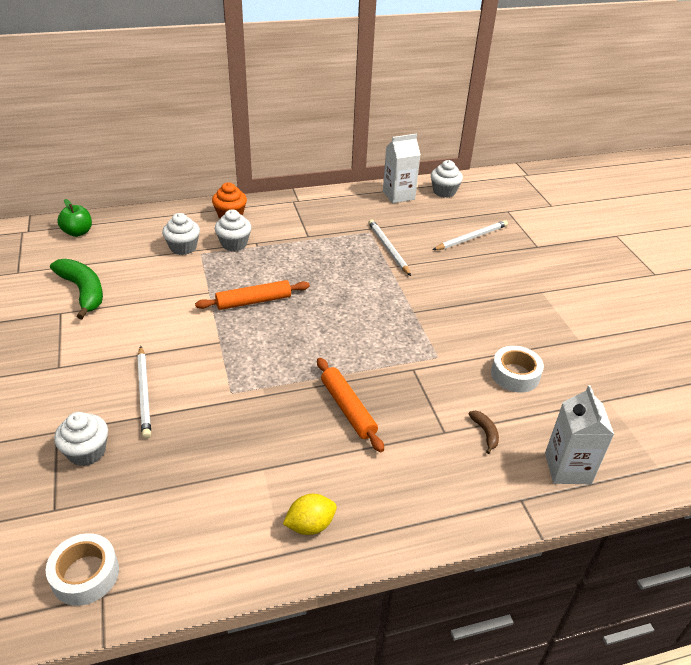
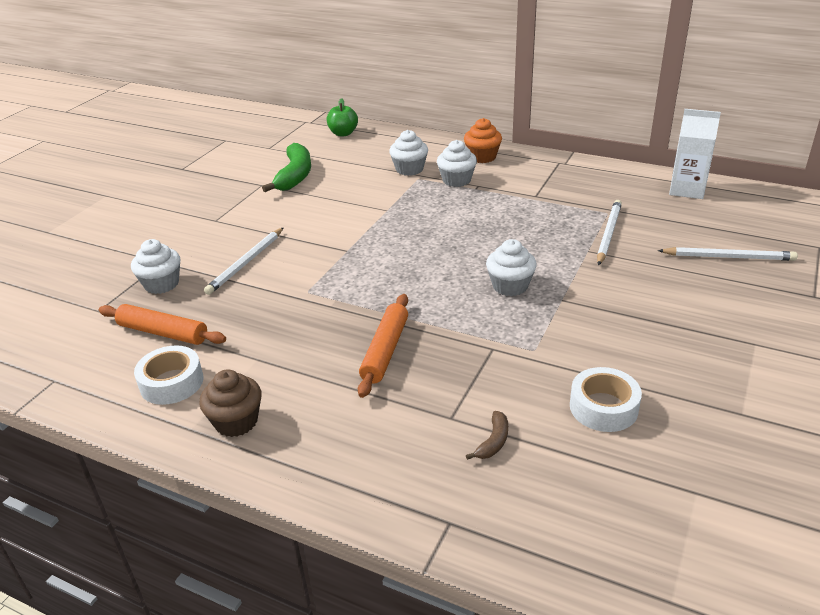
camera: 45 degrees right, 5 degrees down
white tape [46,533,119,606] -> white tape moved to [134,345,204,405]
orange rolling pin [195,280,310,310] -> orange rolling pin moved to [99,304,226,345]
yellow lemon [283,494,337,535] -> brown cupcake [199,369,262,437]
white cupcake [431,160,463,198] -> white cupcake moved to [486,239,537,296]
white carton [545,385,614,484] -> none

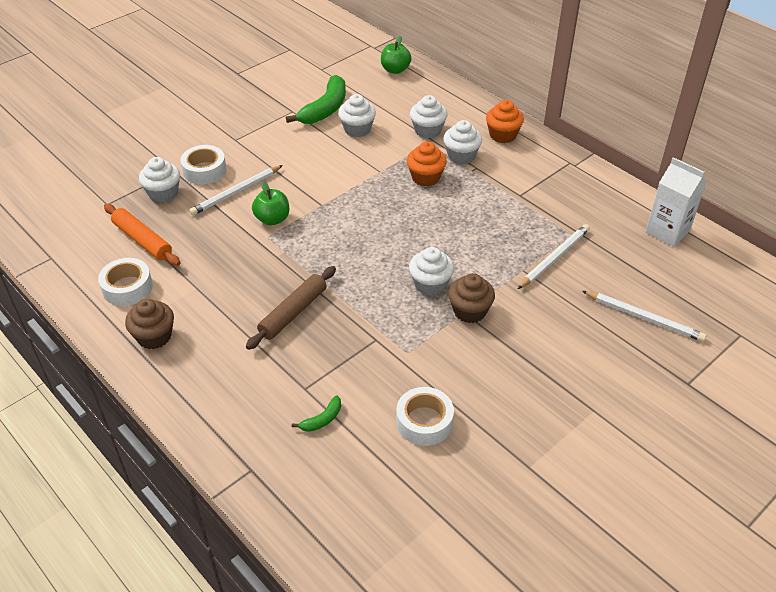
camera: 20 degrees right, 10 degrees up
orange rolling pin [358,294,408,398] -> brown rolling pin [246,266,336,350]
brown banana [466,411,508,460] -> green banana [292,395,341,432]
none -> white tape [180,145,227,184]
none -> green apple [252,182,289,225]
none -> white cupcake [338,94,376,137]
none -> orange cupcake [407,141,447,186]
none -> brown cupcake [448,273,495,323]

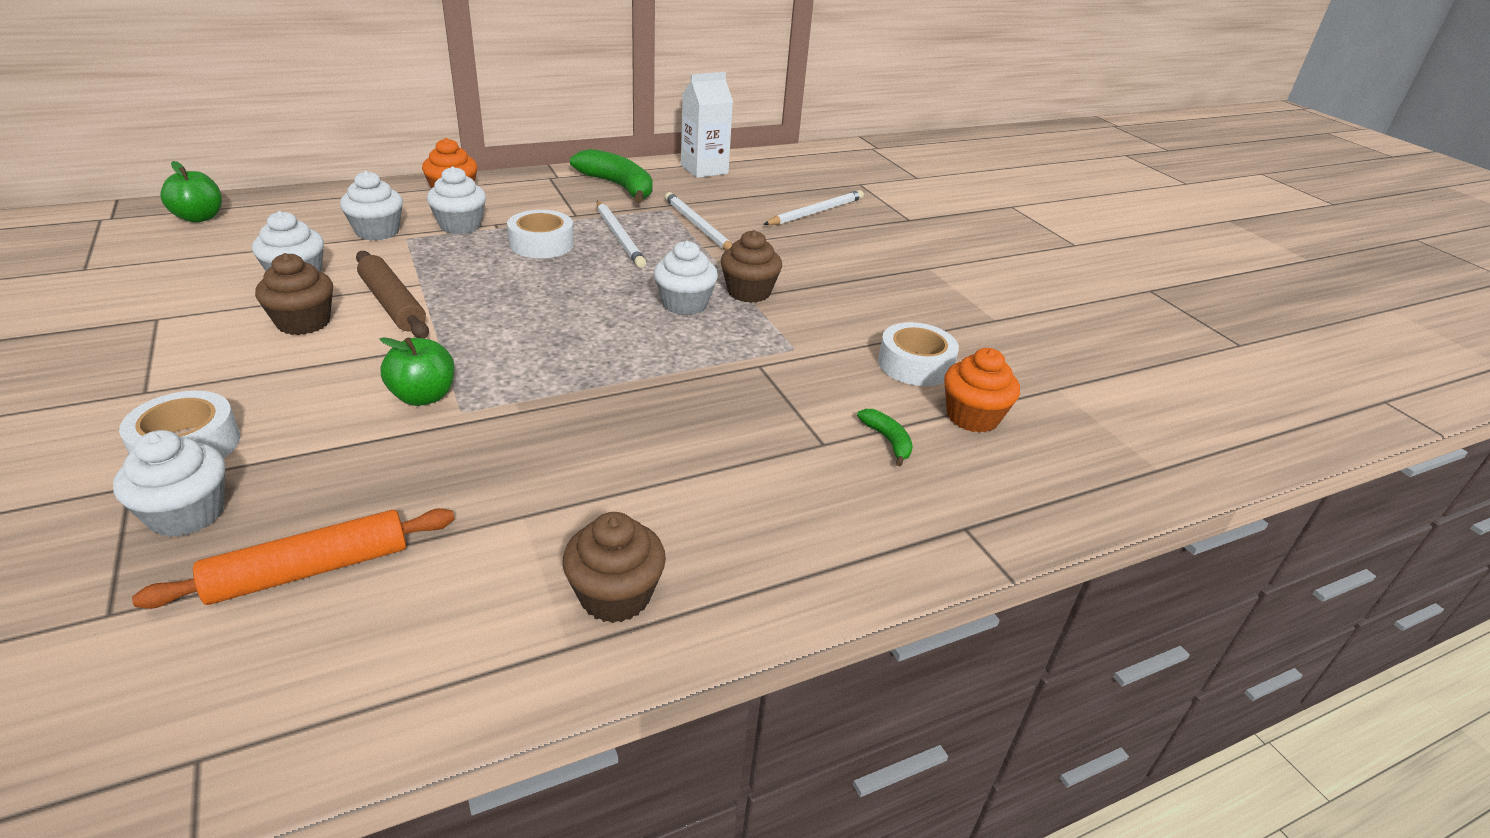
camera: 75 degrees left, 10 degrees down
white tape [98,258,153,306] -> white tape moved to [507,210,574,258]
white pencil [189,165,283,215] -> white pencil moved to [597,201,646,268]
brown rolling pin [246,266,336,350] -> brown rolling pin moved to [356,251,429,339]
green banana [286,75,346,124] -> green banana moved to [570,149,653,203]
orange cupcake [407,141,447,186] -> orange cupcake moved to [944,348,1020,433]
none -> brown cupcake [255,253,333,335]

